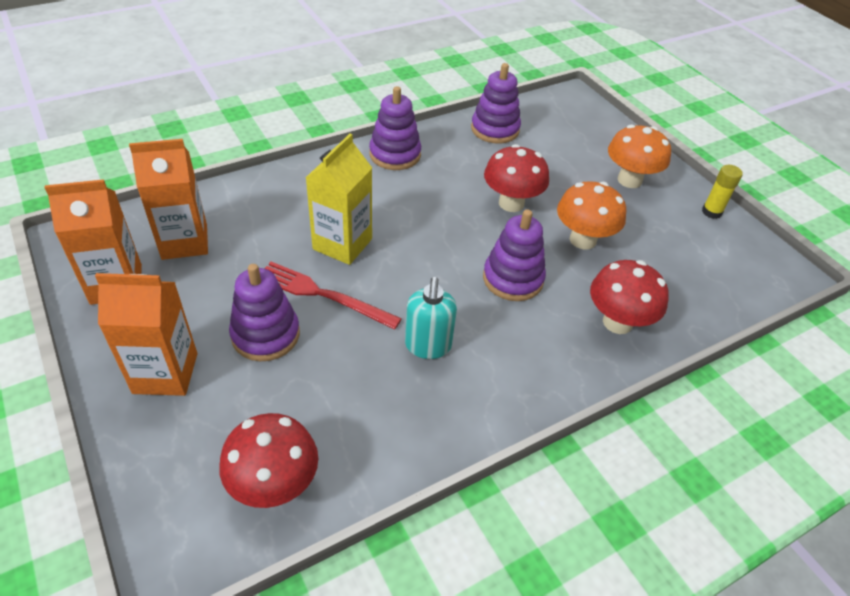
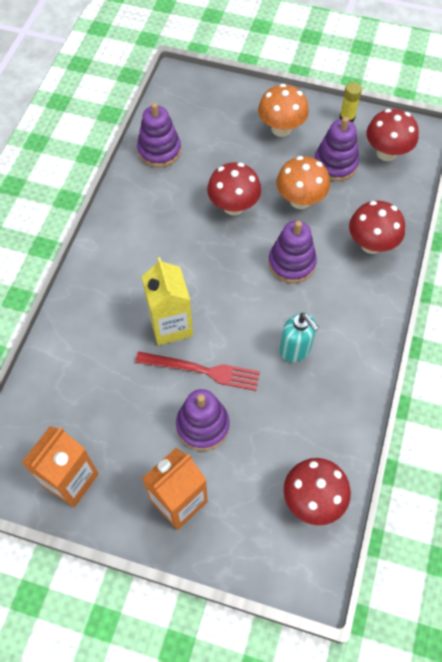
camera: 40 degrees left, 15 degrees up
orange carton [129,139,208,260] -> none
red fork [265,262,402,330] -> red fork turned 150 degrees counterclockwise [135,352,260,391]
purple stacking toy [369,86,421,170] -> purple stacking toy moved to [315,117,359,181]
none -> red mushroom [366,109,419,161]

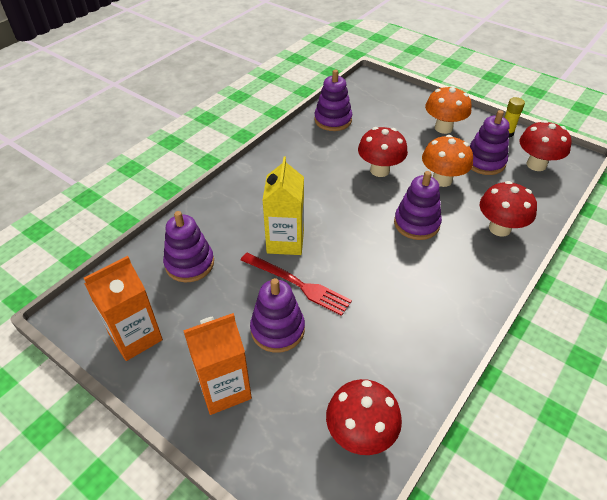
camera: 20 degrees right, 15 degrees down
turquoise soap dispenser [279,313,319,362] -> none
none -> purple stacking toy [163,211,214,282]

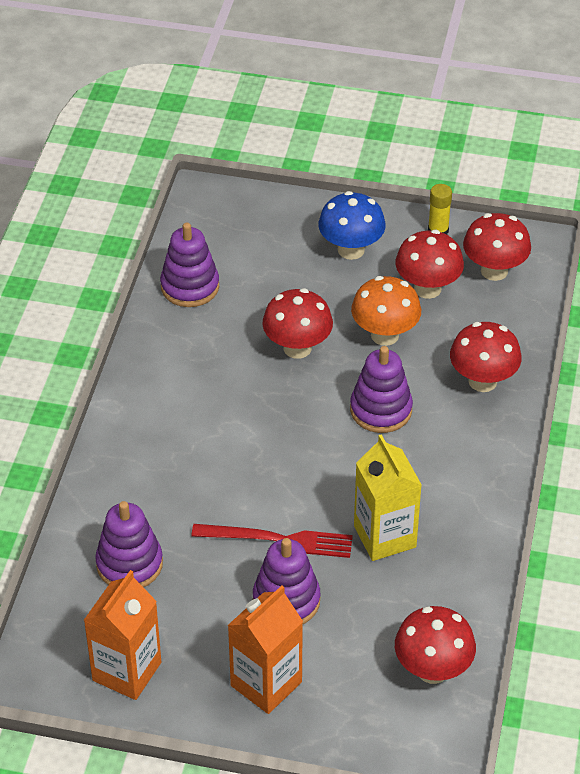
camera: 25 degrees left, 0 degrees up
yellow carton [262,156,304,255] -> yellow carton moved to [354,434,422,561]
orange mushroom [425,86,471,134] -> blue mushroom [318,191,386,260]
purple stacking toy [470,110,510,175] -> red mushroom [395,230,464,299]

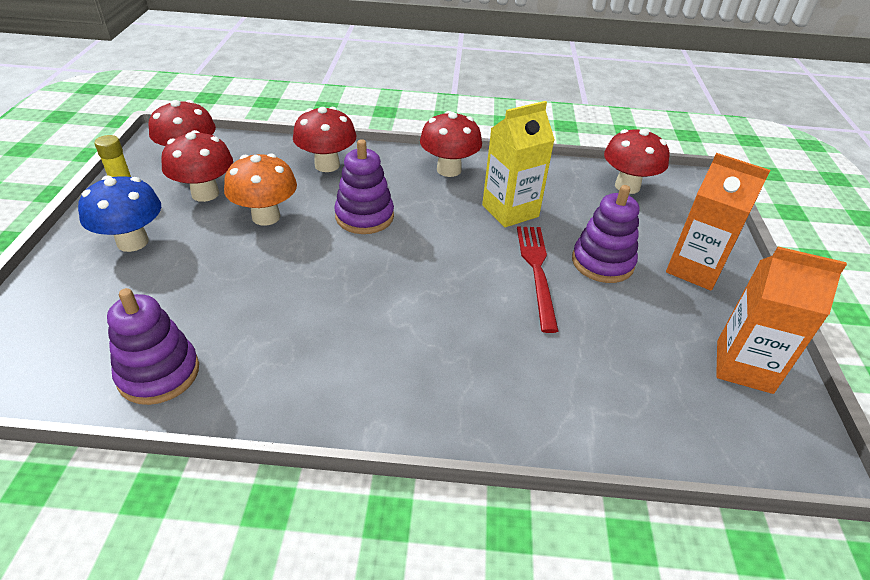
camera: 100 degrees left, 5 degrees down
purple stacking toy [95,501,163,587] -> none
red mushroom [262,288,333,359] -> red mushroom moved to [420,111,482,177]

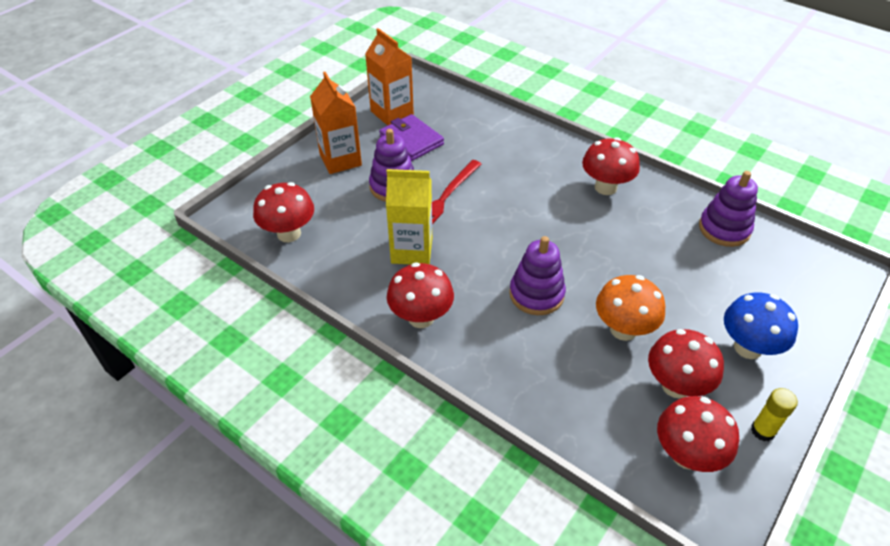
camera: 145 degrees left, 5 degrees up
red mushroom [293,107,356,172] -> red mushroom moved to [582,137,640,195]
none -> purple wallet [379,114,444,161]

